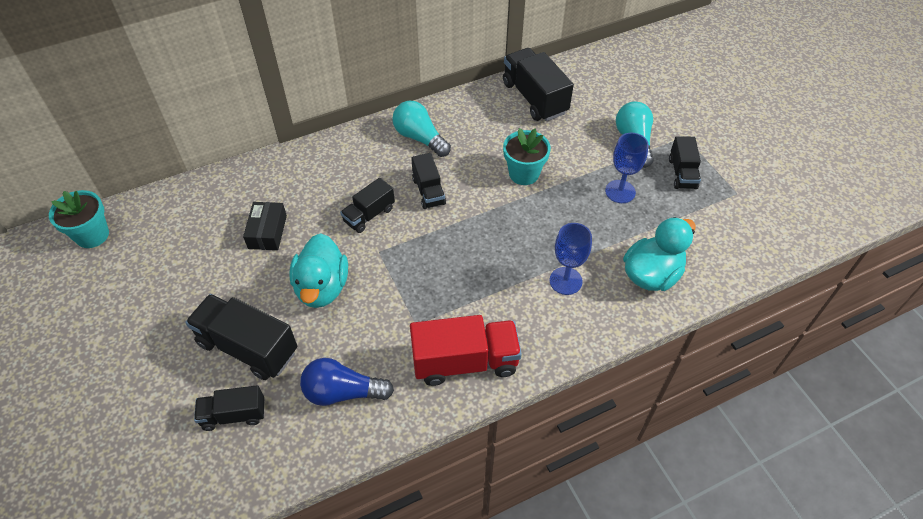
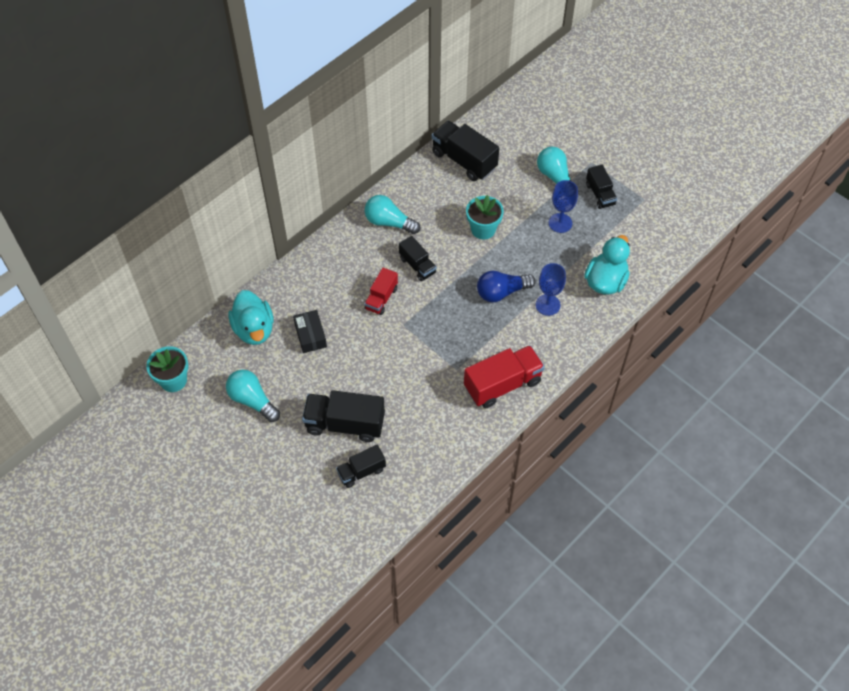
camera: 20 degrees left, 5 degrees up
turquoise duck [289,233,348,308] -> turquoise duck moved to [229,290,274,345]
blue light bulb [300,358,394,406] -> blue light bulb moved to [477,270,536,302]
black truck [340,178,395,233] -> red truck [364,267,398,315]
none -> turquoise light bulb [226,370,280,422]

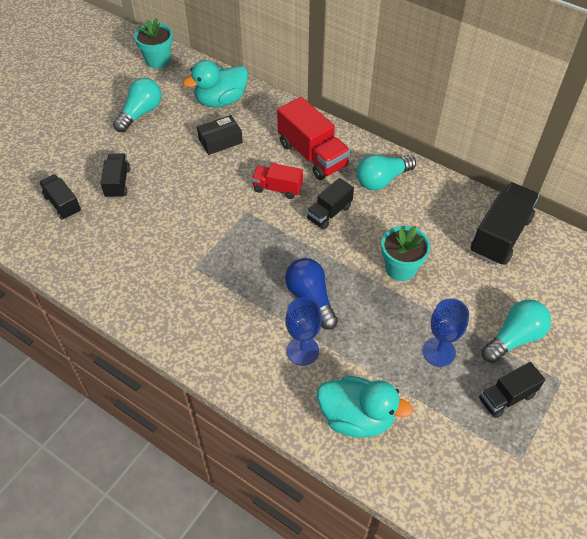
camera: 80 degrees right, 5 degrees down
black truck [302,390,385,442] -> black truck [101,153,130,199], size x0.59
turquoise light bulb [365,195,420,234] -> turquoise light bulb turned 135 degrees counterclockwise [356,154,416,191]
red truck [464,345,545,408] -> red truck moved to [277,97,350,180]

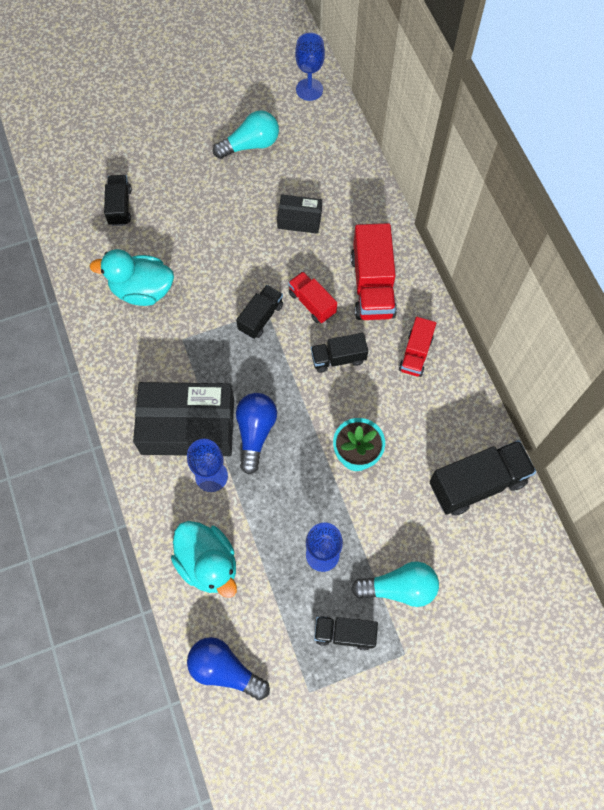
camera: 35 degrees right, 15 degrees up
black truck [101,153,130,199] -> black truck moved to [236,285,283,339]
turquoise flower pot [134,19,173,69] -> blue goblet [295,33,325,101]
turquoise duck [183,60,248,108] -> turquoise duck moved to [90,249,174,306]
turquoise light bulb [356,154,416,191] -> red truck [399,317,436,377]
none -> black box [133,382,234,456]
none -> blue light bulb [187,637,270,700]

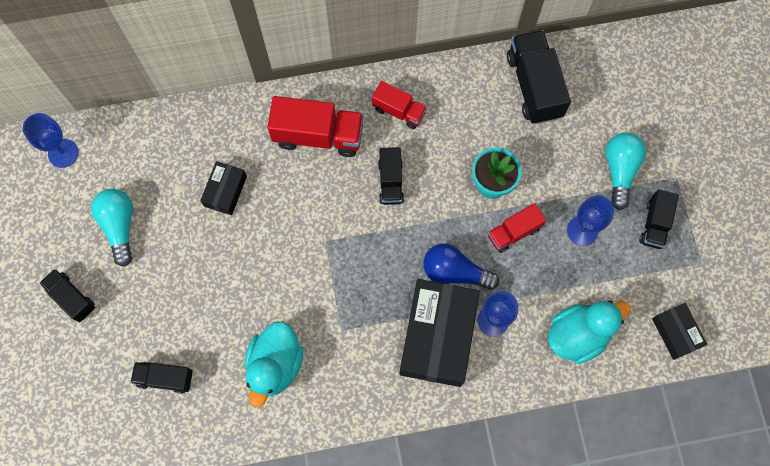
camera: 80 degrees left, 5 degrees up
blue light bulb [187,637,270,700] -> black box [652,303,707,360]
black truck [236,285,283,339] -> black truck moved to [39,269,95,322]
red truck [288,272,337,323] -> red truck moved to [488,203,546,253]

